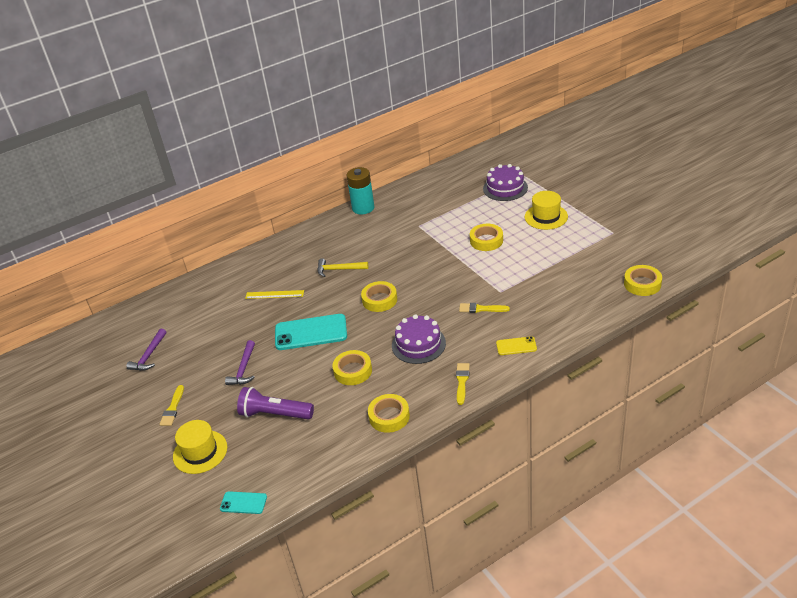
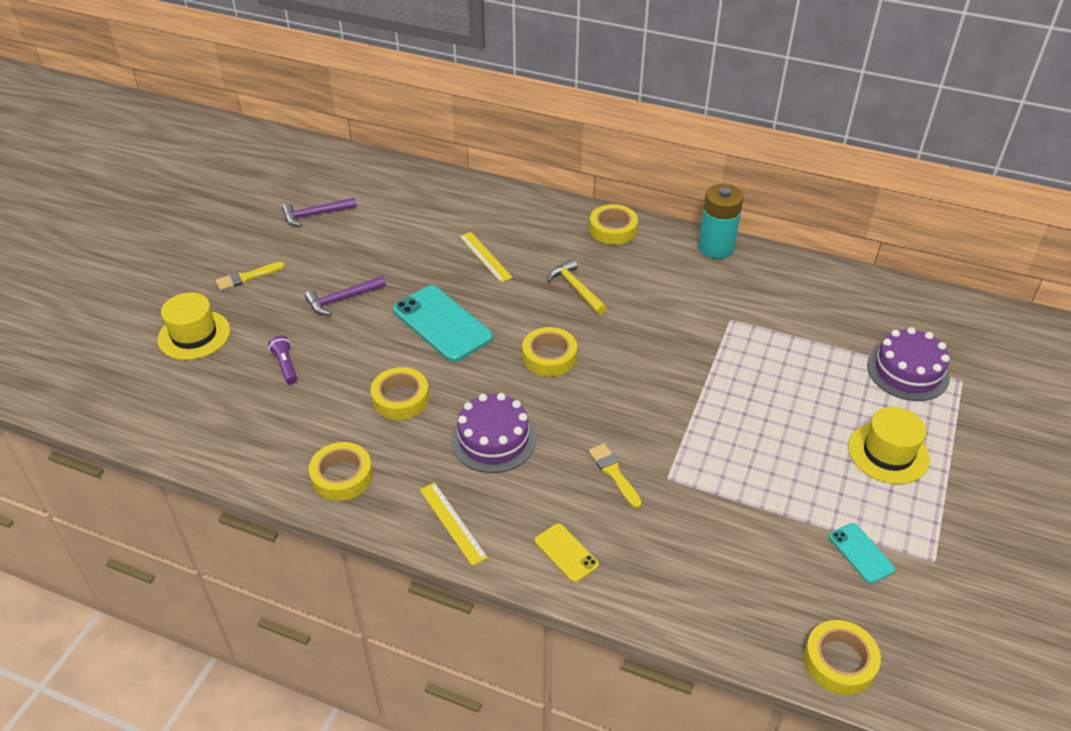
camera: 50 degrees right, 5 degrees up
turquoise phone [220,491,267,514] -> turquoise phone moved to [829,523,895,584]
purple flashlight [237,387,314,420] -> purple flashlight [268,335,297,384], size x0.53
yellow brush [456,363,470,405] -> yellow ruler [420,482,488,566]
yellow tape [470,224,503,251] -> yellow tape moved to [589,204,638,245]

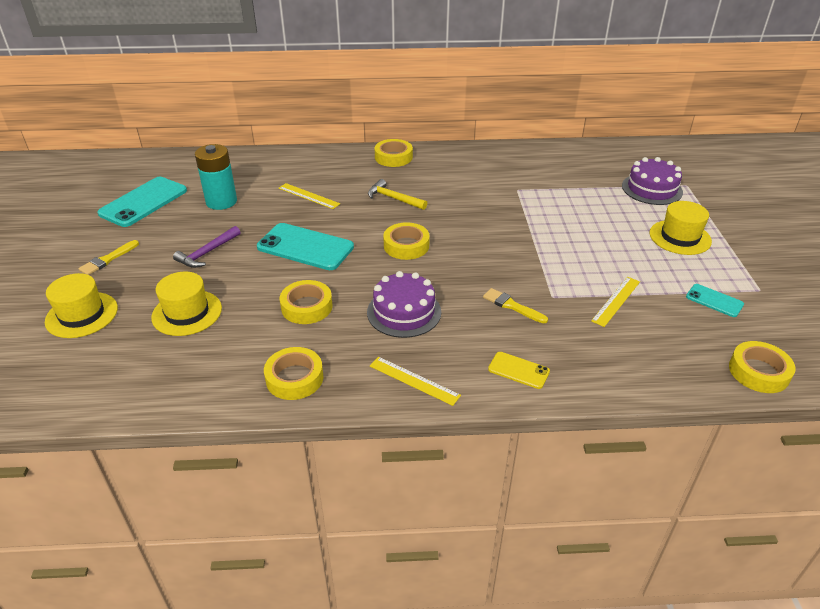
camera: 25 degrees left, 5 degrees down
purple flashlight [268,335,297,384] -> yellow hat [151,271,222,336]
purple hammer [282,197,357,227] -> turquoise phone [98,177,187,227]
turquoise battery [698,184,743,259] -> turquoise battery moved to [195,144,237,210]
none -> yellow ruler [591,277,640,327]

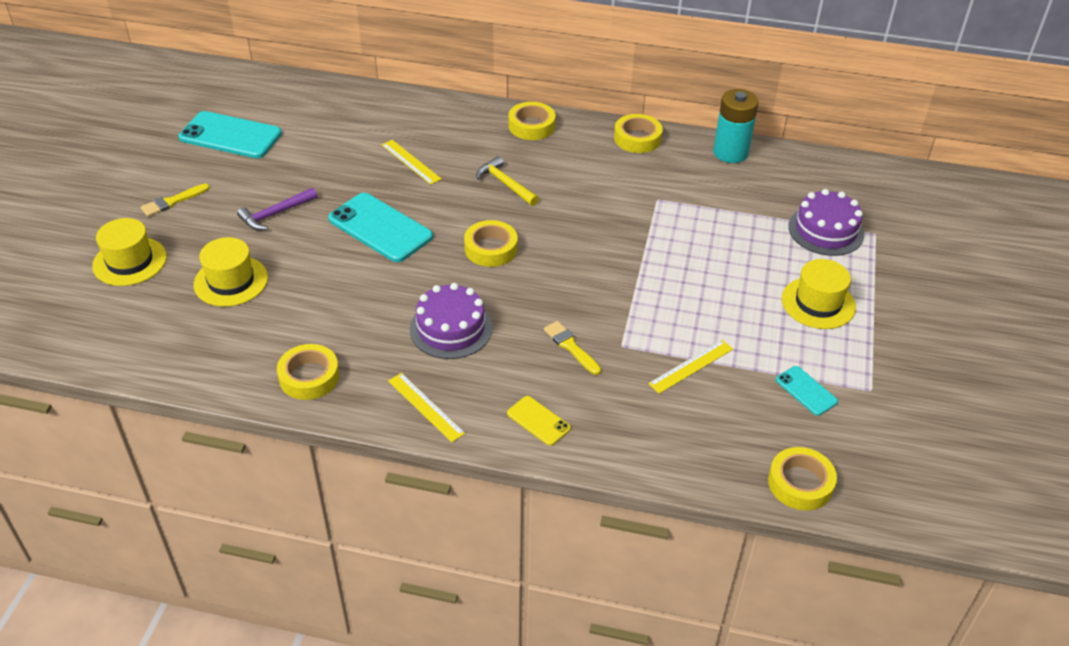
camera: 15 degrees right, 5 degrees up
turquoise phone [98,177,187,227] -> turquoise phone turned 60 degrees clockwise [179,111,282,158]
turquoise battery [195,144,237,210] -> turquoise battery moved to [713,89,759,163]
yellow tape [280,280,333,324] -> yellow tape moved to [614,114,663,153]

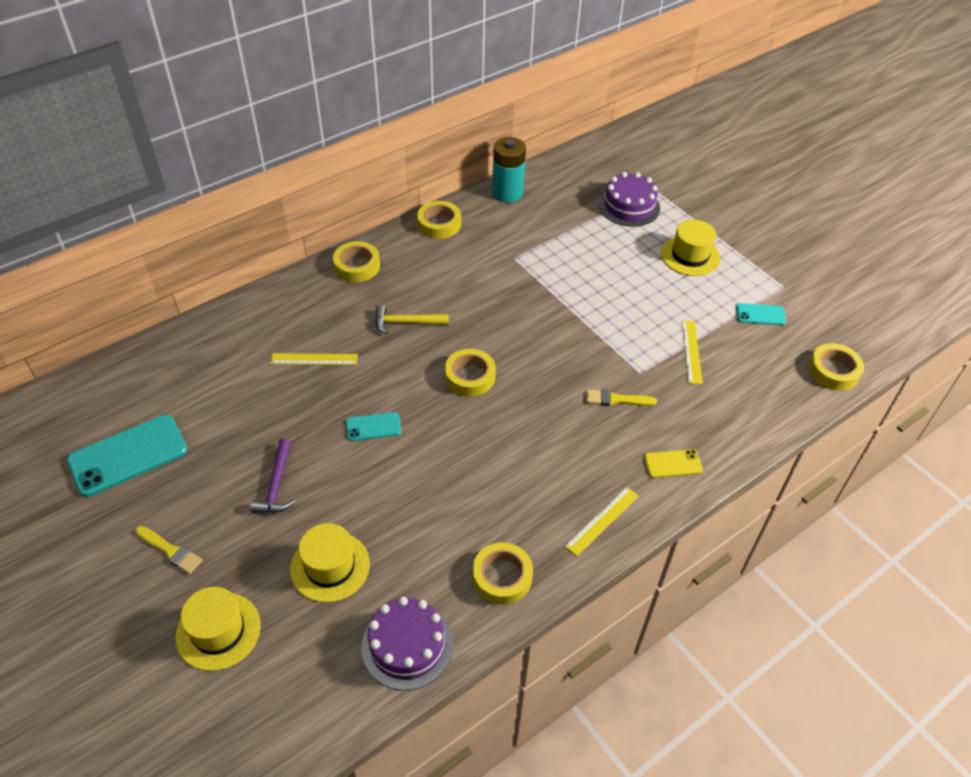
camera: 50 degrees left, 5 degrees up
yellow brush [141,184,210,217] -> yellow brush turned 60 degrees counterclockwise [135,526,203,574]
turquoise phone [328,193,433,262] -> turquoise phone [346,412,401,441], size x0.51
yellow ruler [388,373,465,442] -> yellow ruler turned 45 degrees counterclockwise [565,487,639,556]
purple cake [410,283,492,359] -> purple cake moved to [361,597,453,690]

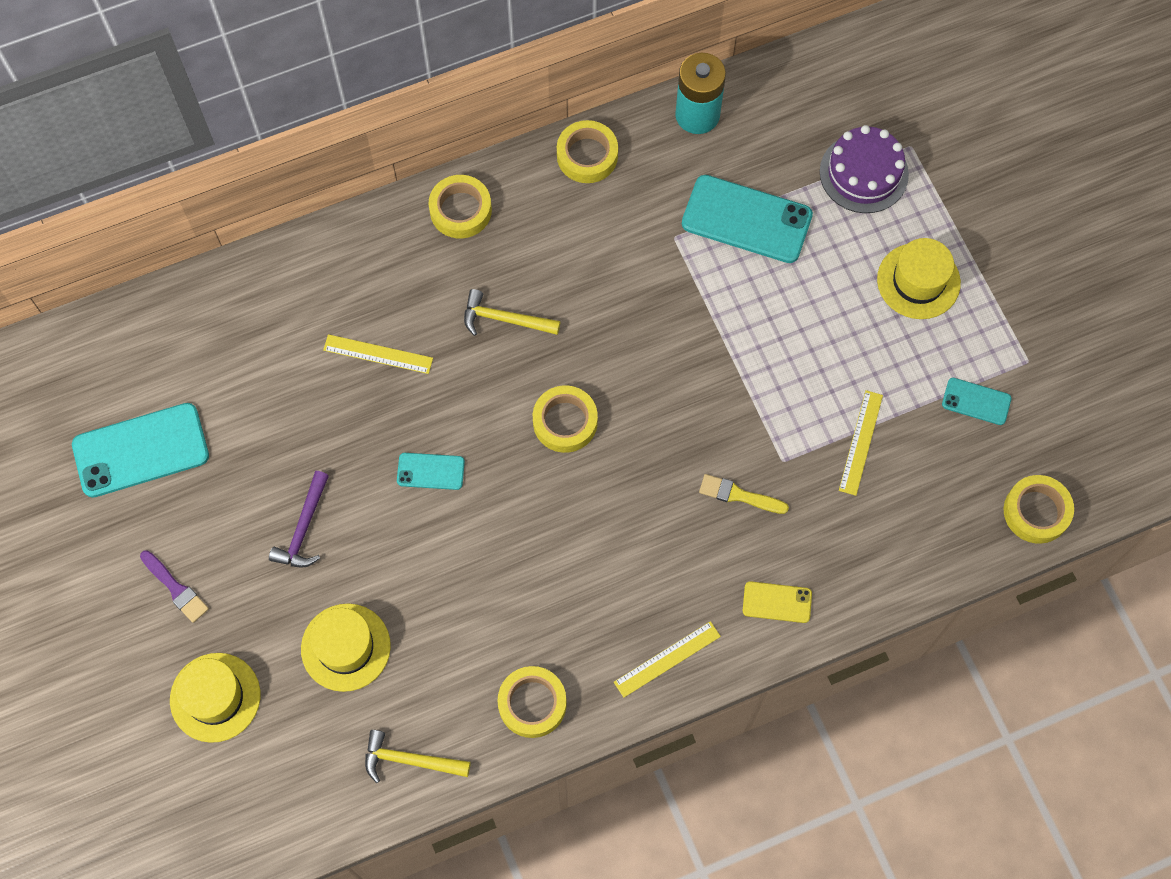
camera: 15 degrees right, 20 degrees up
yellow brush [135,526,203,574] -> purple brush [140,550,209,623]
purple cake [361,597,453,690] -> yellow hammer [365,730,471,783]
none -> turquoise phone [682,175,813,263]

